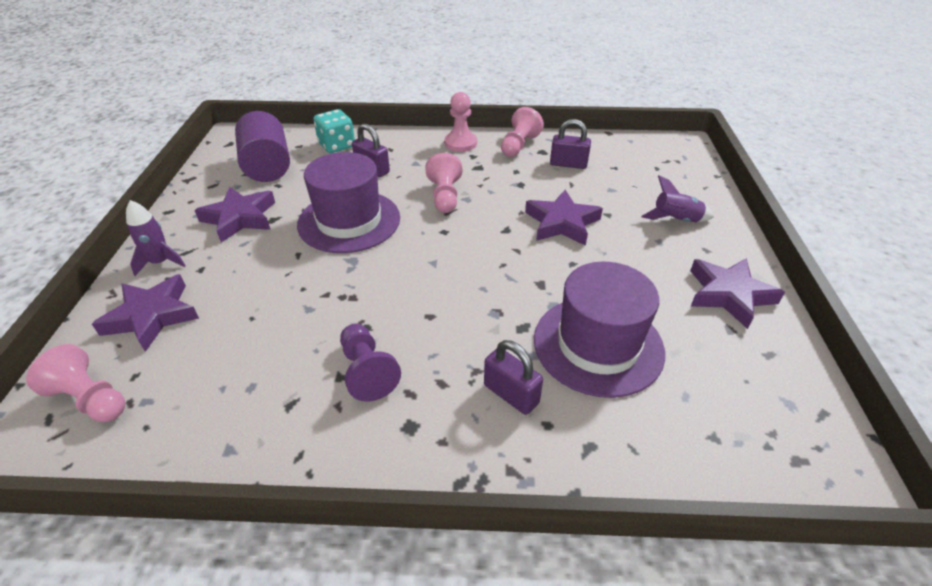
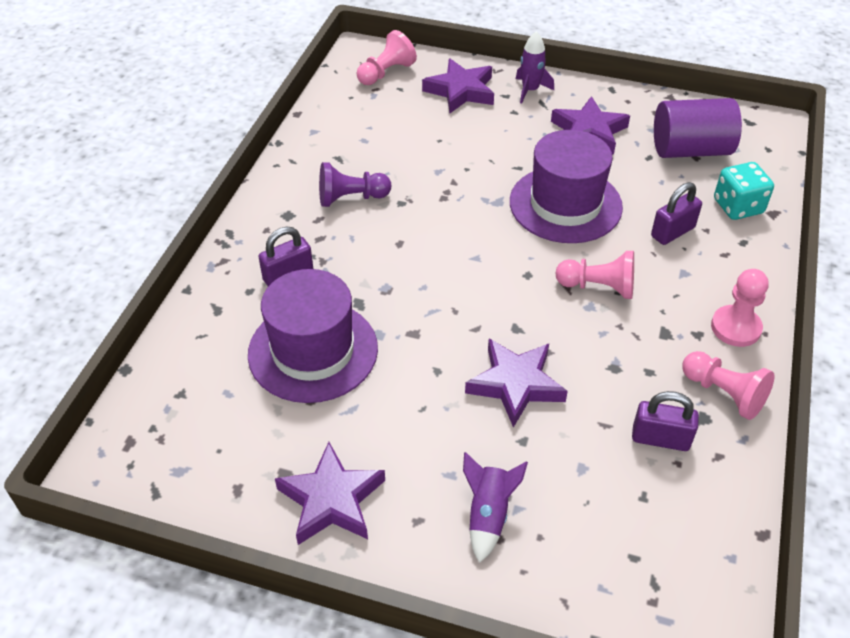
camera: 105 degrees right, 5 degrees up
purple padlock [550,119,591,169] -> purple padlock turned 75 degrees clockwise [632,391,699,451]

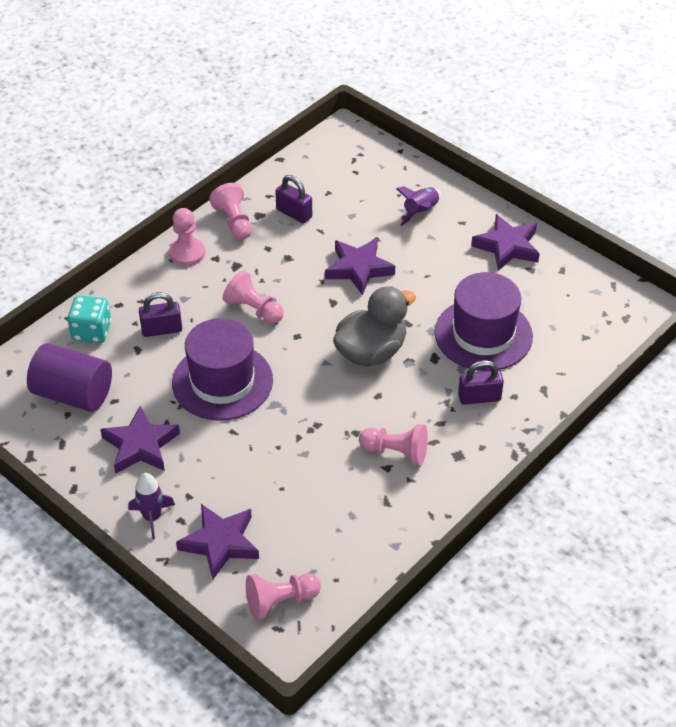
camera: 155 degrees left, 0 degrees up
purple pawn [319,162,391,207] -> pink pawn [359,424,428,465]
none -> grey duck [333,286,416,366]

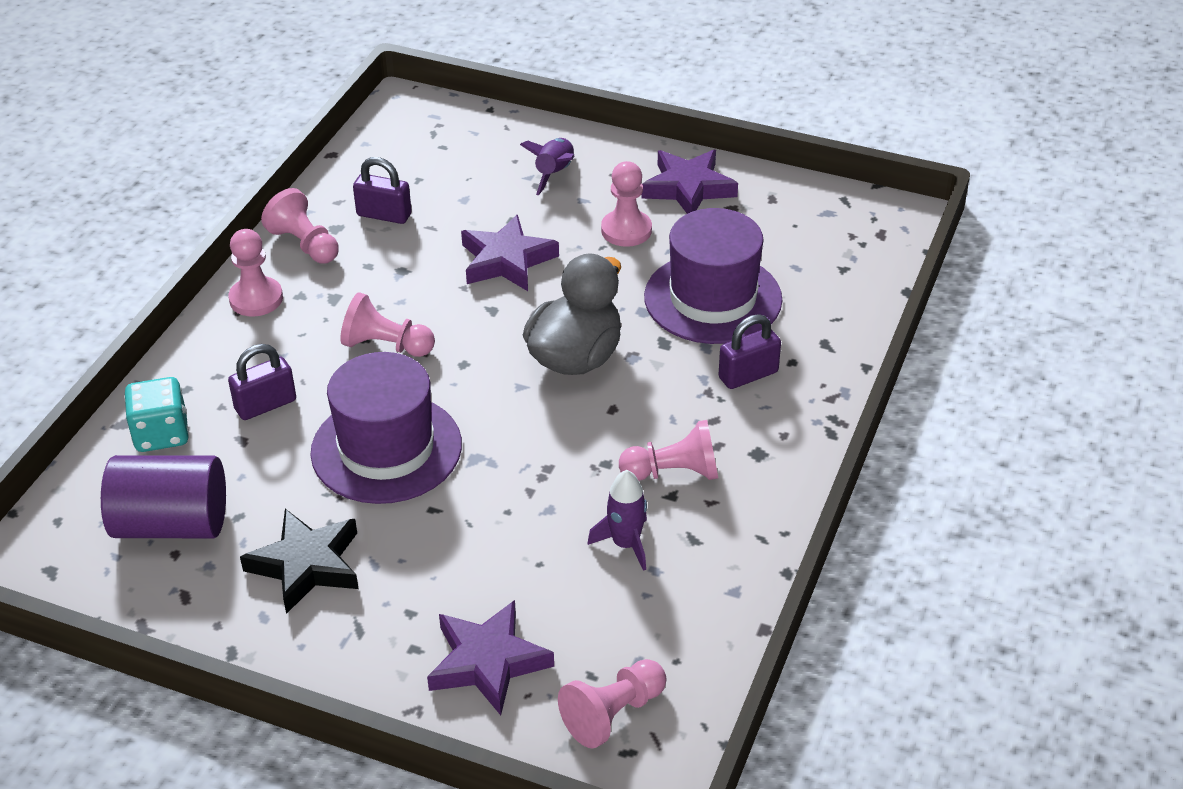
camera: 20 degrees left, 5 degrees down
purple star [100,406,180,474] -> black star [240,509,359,614]
purple rocket [128,473,175,539] -> purple rocket moved to [587,470,647,571]
none -> pink pawn [601,161,652,247]

